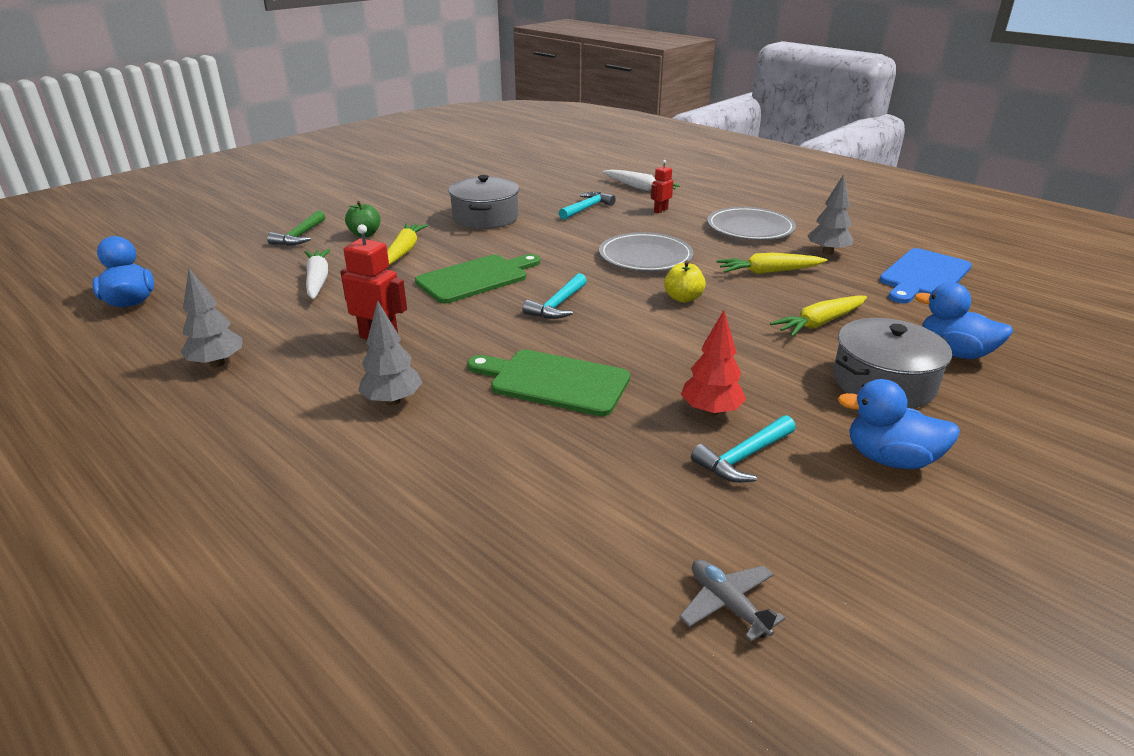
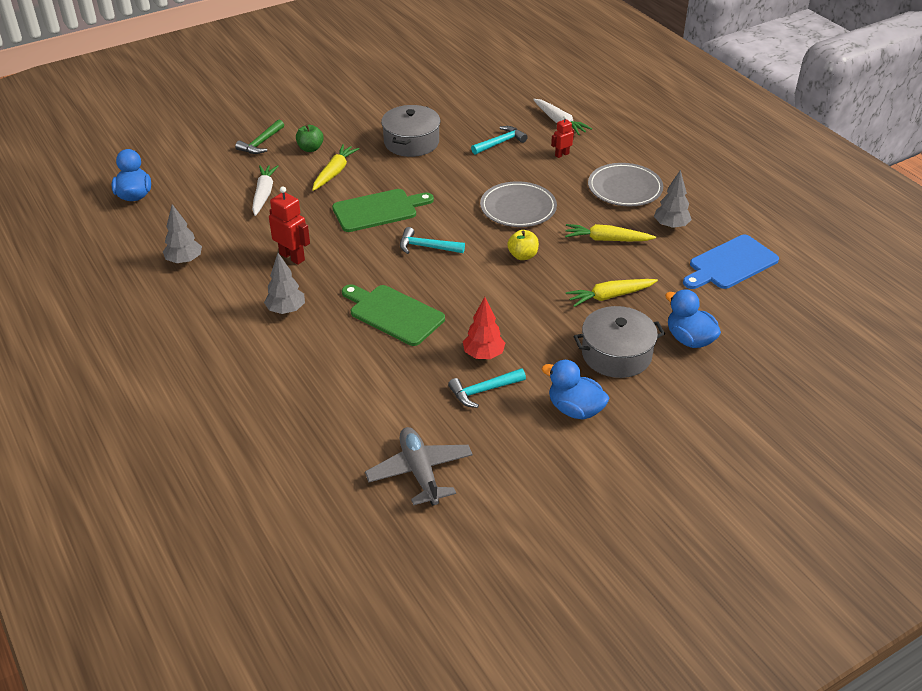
camera: 15 degrees right, 10 degrees up
turquoise hammer [523,273,587,319] -> turquoise hammer turned 60 degrees clockwise [400,227,465,254]
grey plane [679,560,785,642] -> grey plane [365,427,473,506], size x1.72

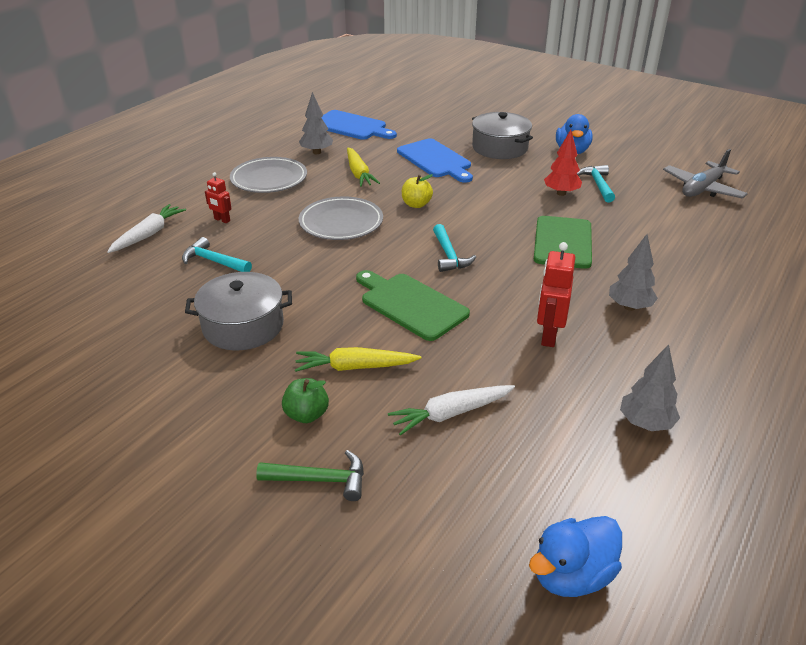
camera: 115 degrees left, 5 degrees down
turquoise hammer [448,368,526,408] -> turquoise hammer turned 135 degrees counterclockwise [577,165,615,203]
yellow carrot [566,279,658,307] -> blue cutting board [397,138,473,183]
blue duck [665,289,721,348] -> none

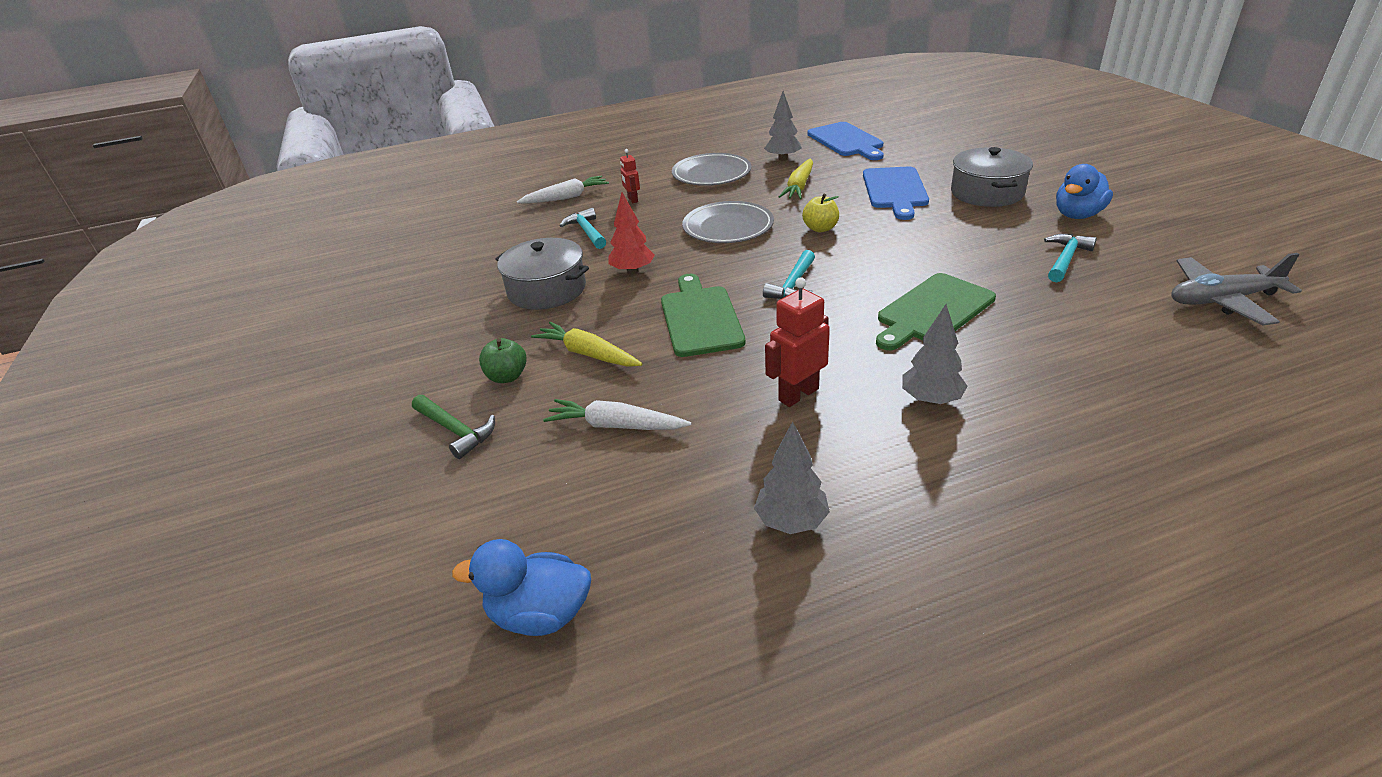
camera: 40 degrees right, 0 degrees up
red tree [544,130,582,196] -> red tree moved to [608,192,655,275]

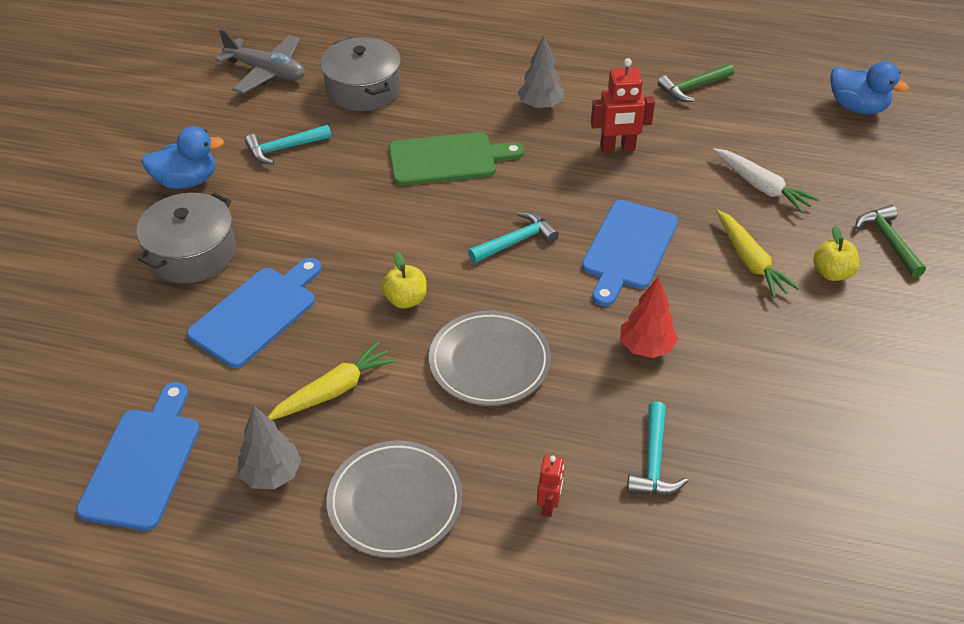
camera: 150 degrees left, 10 degrees up
green apple [479,338,527,383] -> yellow apple [813,225,859,281]
grey pot [495,238,589,310] -> grey pot moved to [320,37,401,111]
white carrot [517,175,609,204] -> none
green cutting board [661,274,746,357] -> blue cutting board [582,200,678,306]
grey tree [754,421,830,534] -> green hammer [657,63,734,102]

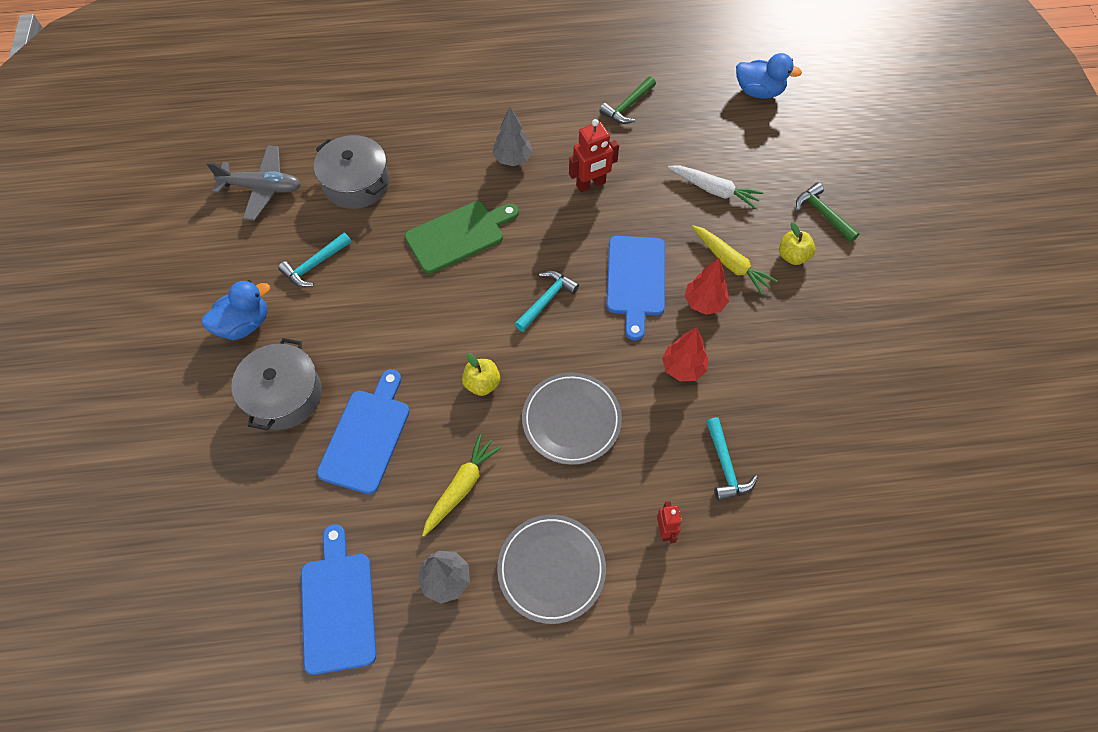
camera: 20 degrees left, 15 degrees up
none -> red tree [685,258,729,315]

